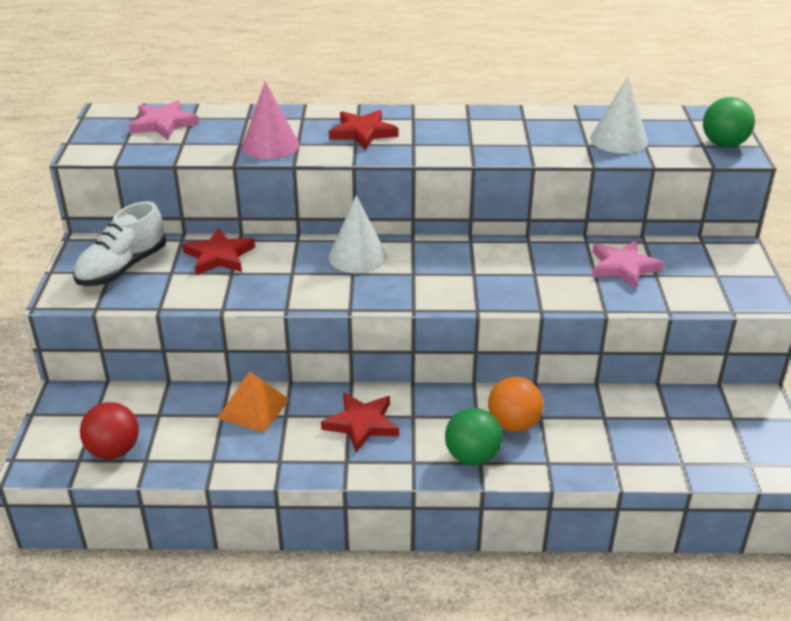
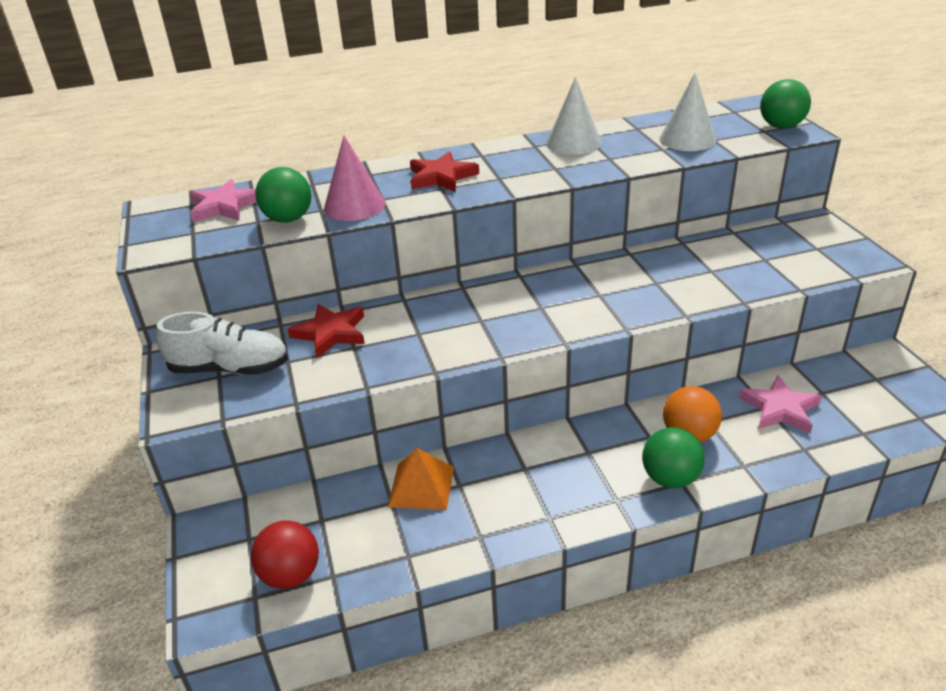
camera: 15 degrees left, 0 degrees up
white shoe [73,201,166,286] -> white shoe turned 105 degrees counterclockwise [156,312,288,375]
red star [321,392,399,453] -> none
white cone [329,195,387,273] -> white cone moved to [546,77,602,155]
pink star [592,240,664,289] -> pink star moved to [739,375,822,433]
none -> green ball [255,167,311,223]

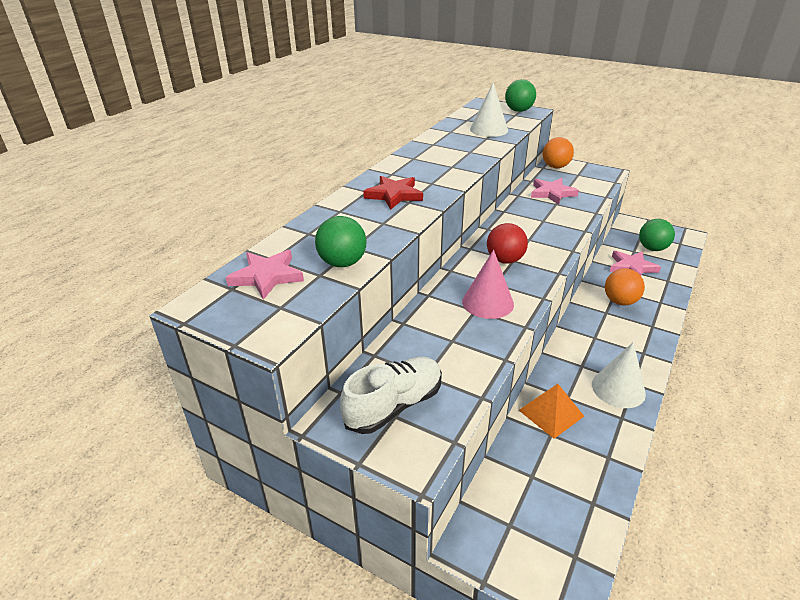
camera: 45 degrees left, 0 degrees up
red ball [251,520,319,589] -> red ball moved to [487,223,528,264]
red star [288,304,365,358] -> none
pink cone [324,136,385,221] -> pink cone moved to [462,250,514,319]
white cone [546,77,602,155] -> white cone moved to [592,342,646,408]
green ball [642,427,705,488] -> green ball moved to [639,219,675,251]
none -> pink star [531,178,579,205]
none -> orange ball [543,137,574,169]

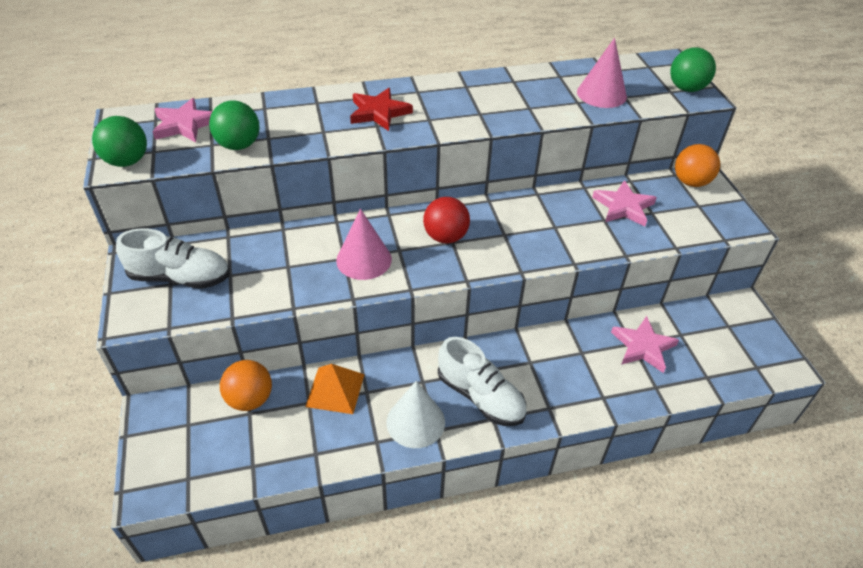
camera: 45 degrees right, 10 degrees up
white cone [470,83,508,137] -> pink cone [577,38,627,108]
orange ball [605,268,645,306] -> orange ball moved to [220,360,272,411]
green ball [639,219,675,251] -> green ball moved to [92,116,147,167]
none -> white shoe [438,337,527,426]

